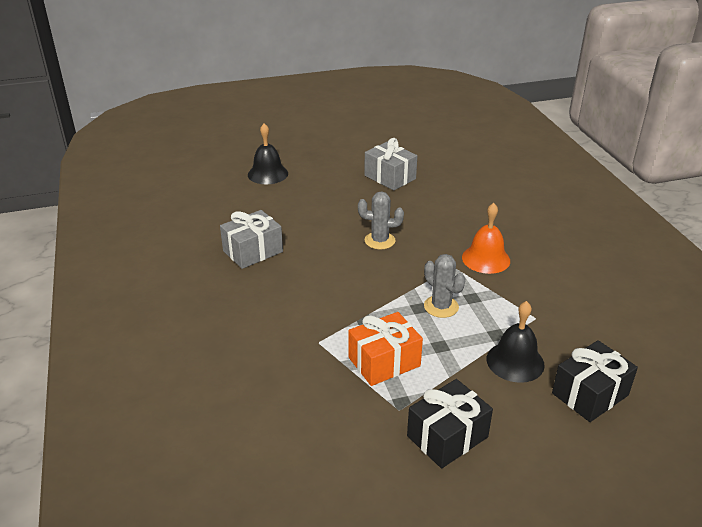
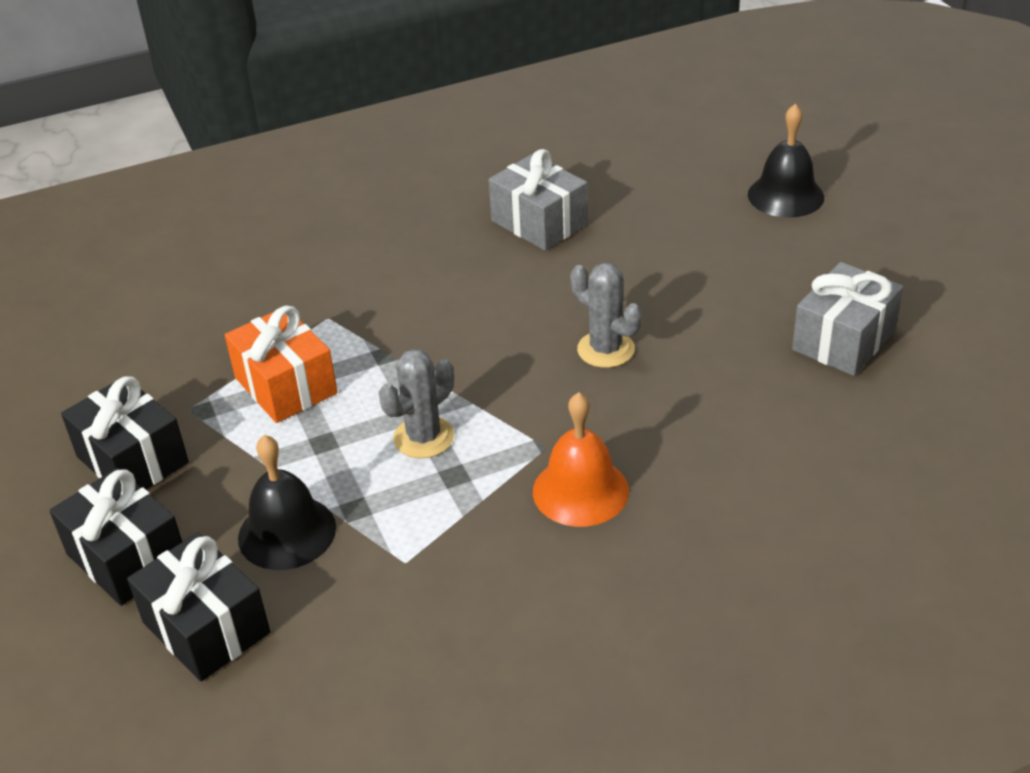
camera: 85 degrees right, 5 degrees up
grey cactus [358,191,404,249] -> grey cactus turned 45 degrees counterclockwise [570,263,642,368]
none -> black gift [49,468,182,606]

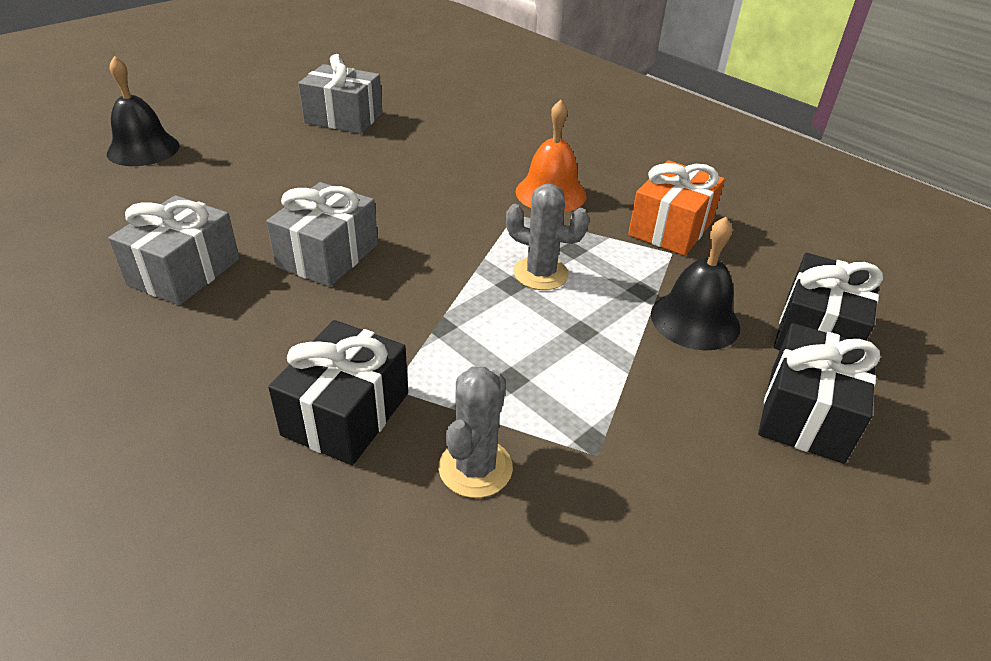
camera: 115 degrees left, 0 degrees up
black gift [61,376,189,489] -> black gift moved to [268,320,408,465]
orange gift [225,306,337,423] -> orange gift moved to [628,160,725,256]
grey cactus [570,263,642,368] -> grey cactus moved to [439,367,513,498]
none -> grey gift [266,182,378,287]

